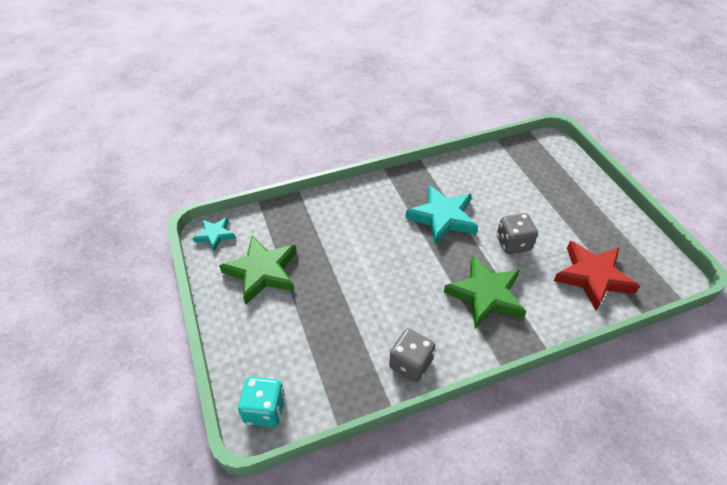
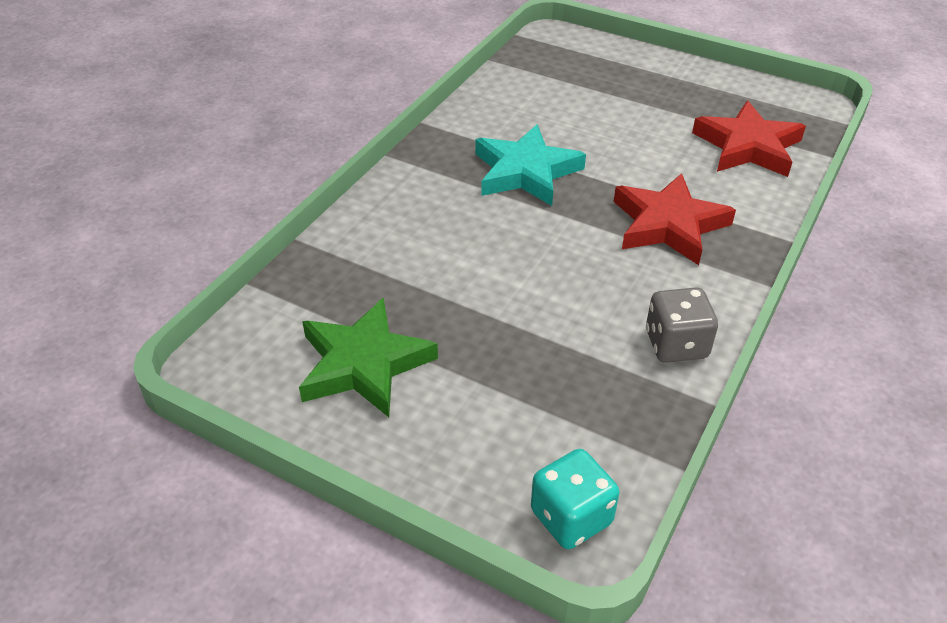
camera: 40 degrees left, 5 degrees down
turquoise star [193,217,236,252] -> none
green star [444,255,526,329] -> red star [614,173,736,265]
grey dice [497,213,538,254] -> none

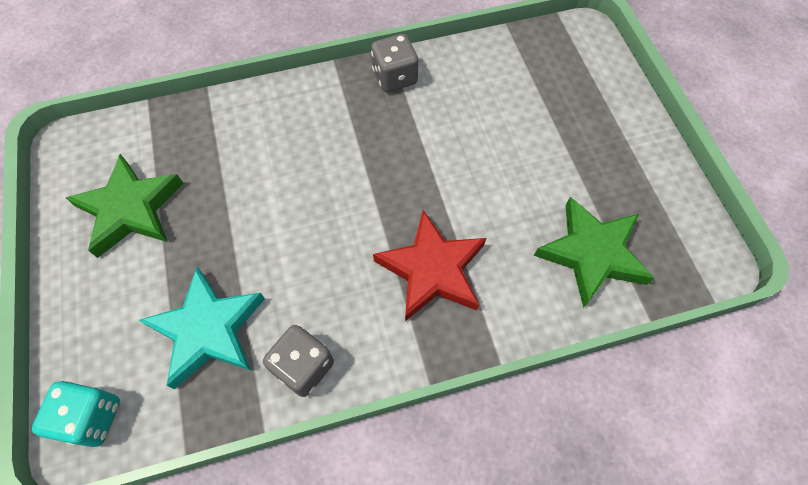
camera: 45 degrees right, 20 degrees up
turquoise star [475,124,586,206] -> turquoise star moved to [139,267,265,389]
red star [692,101,806,177] -> green star [534,197,655,308]
none -> grey dice [371,34,418,92]

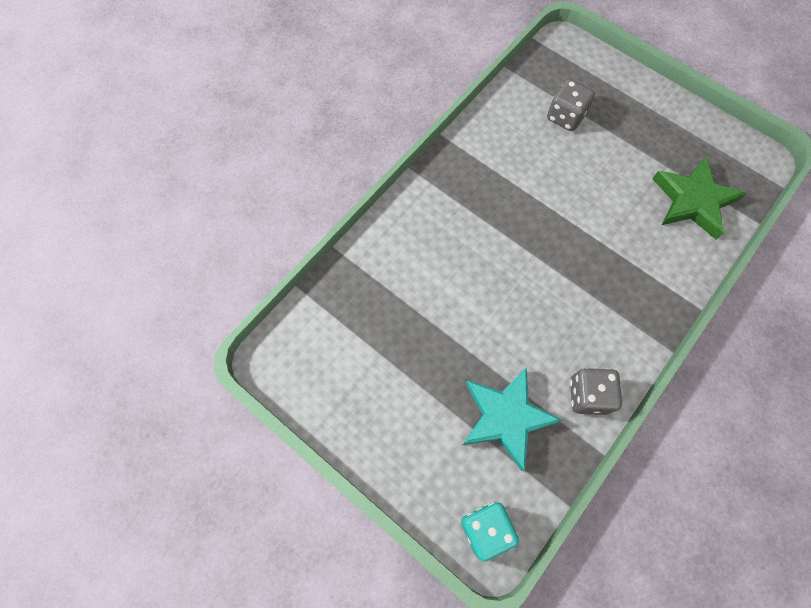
camera: 35 degrees left, 5 degrees up
green star [66,154,183,258] -> none
grey dice [371,34,418,92] -> grey dice moved to [547,79,595,131]
red star [373,210,486,321] -> none

